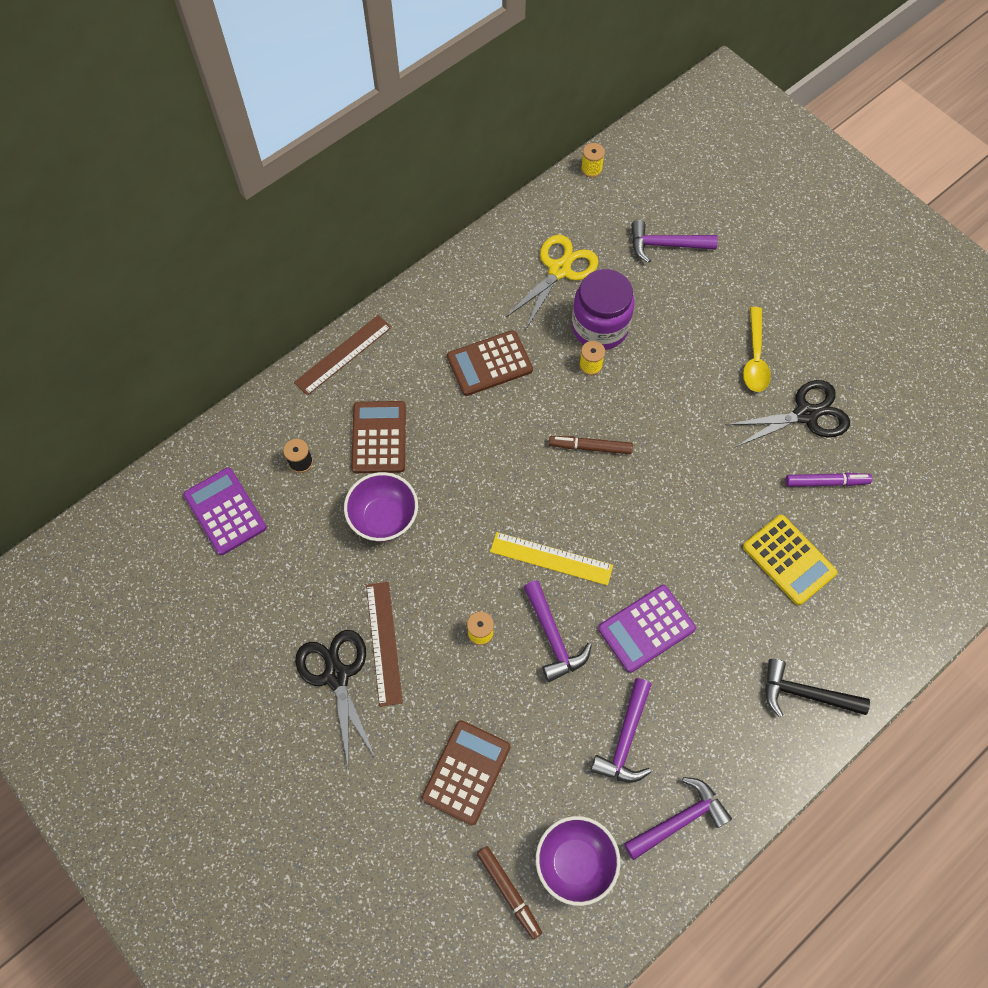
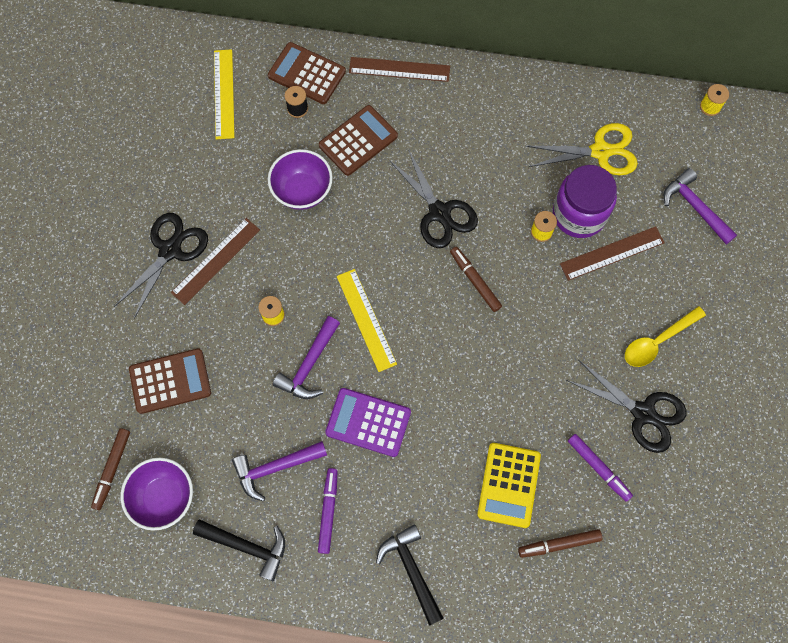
camera: 50 degrees right, 5 degrees up
purple calculator [183,467,267,555] -> yellow ruler [214,49,235,139]
brown calculator [447,330,533,396] -> brown calculator moved to [268,42,346,104]
purple hammer [624,777,732,860] -> black hammer [193,519,285,581]
none -> purple marker [318,468,337,554]
none -> black scissors [389,149,478,248]
none -> brown marker [518,529,602,558]
none -> brown ruler [560,226,665,281]

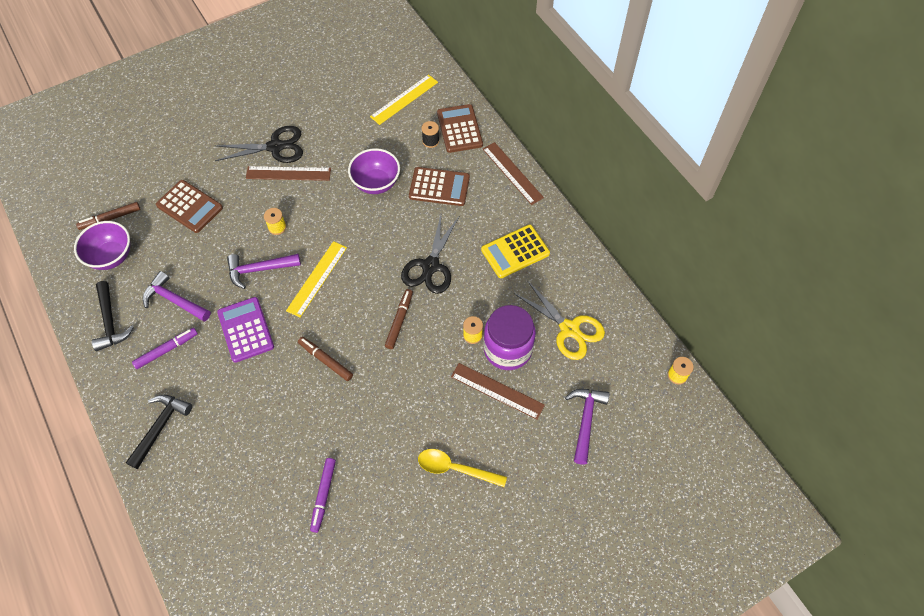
camera: 50 degrees right, 10 degrees down
yellow calculator [477,443,541,528] -> yellow calculator moved to [481,225,550,278]
brown marker [518,529,602,558] -> brown marker moved to [298,337,353,381]
black scissors [566,360,686,453] -> none

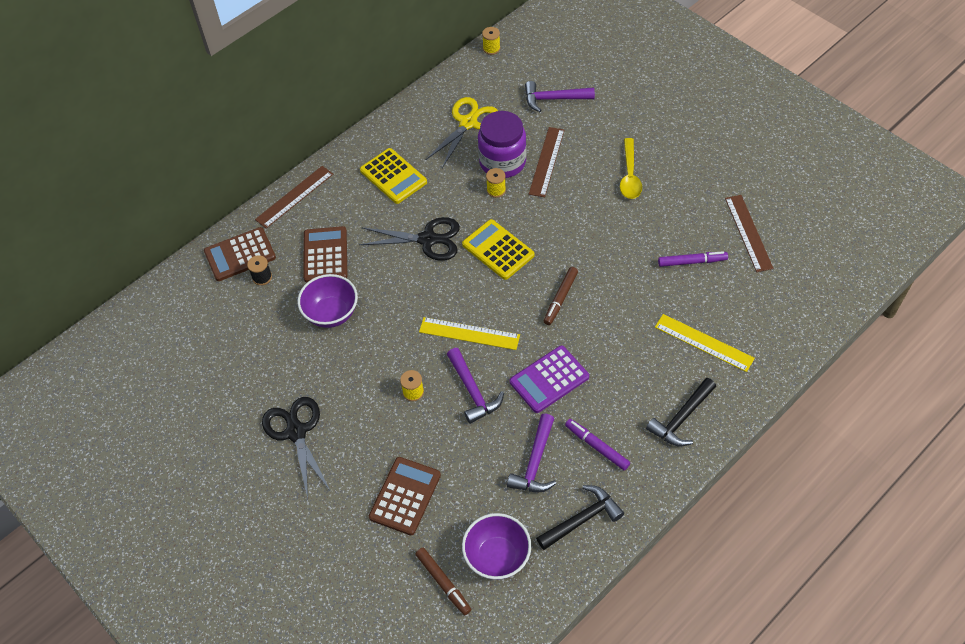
camera: 100 degrees left, 5 degrees down
black hammer [126,395,192,469] -> black hammer turned 60 degrees counterclockwise [646,378,716,446]
brown ruler [246,166,331,181] -> brown ruler moved to [725,195,774,272]
yellow ruler [370,74,438,125] -> yellow ruler moved to [655,314,755,372]
brown marker [385,289,413,349] -> yellow calculator [462,219,535,280]

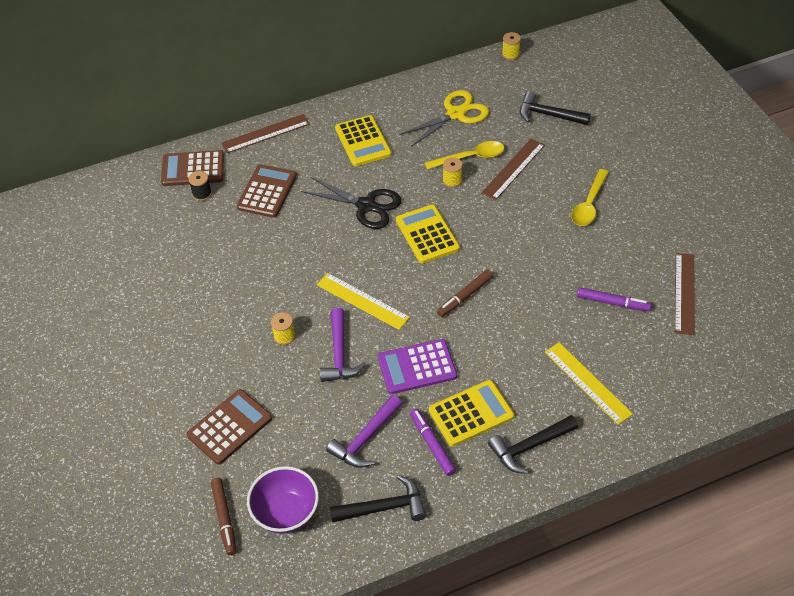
camera: 20 degrees right, 5 degrees down
black scissors [262,397,331,499] -> none
purple bowl [298,274,358,328] -> none
purple jar [478,111,526,178] -> yellow spoon [425,141,505,170]
purple hammer [525,81,595,112] -> black hammer [520,91,591,125]
none -> yellow calculator [429,380,514,447]

